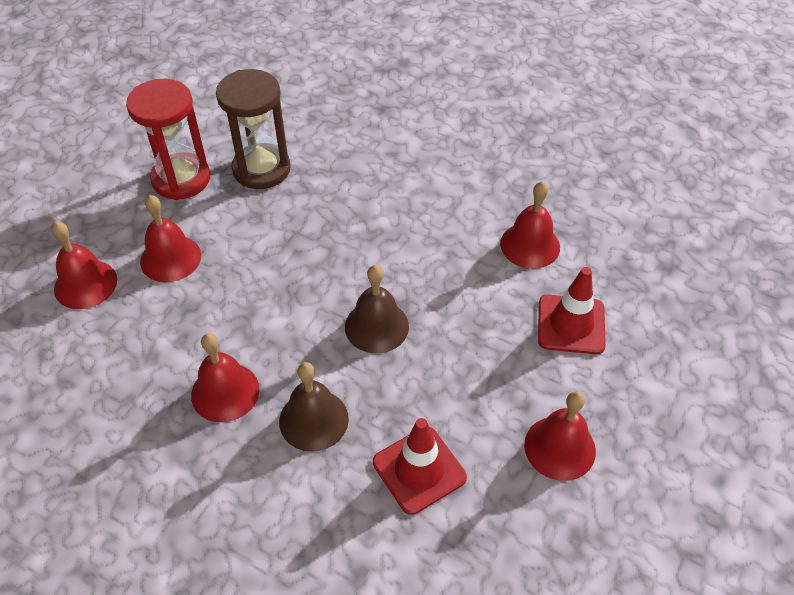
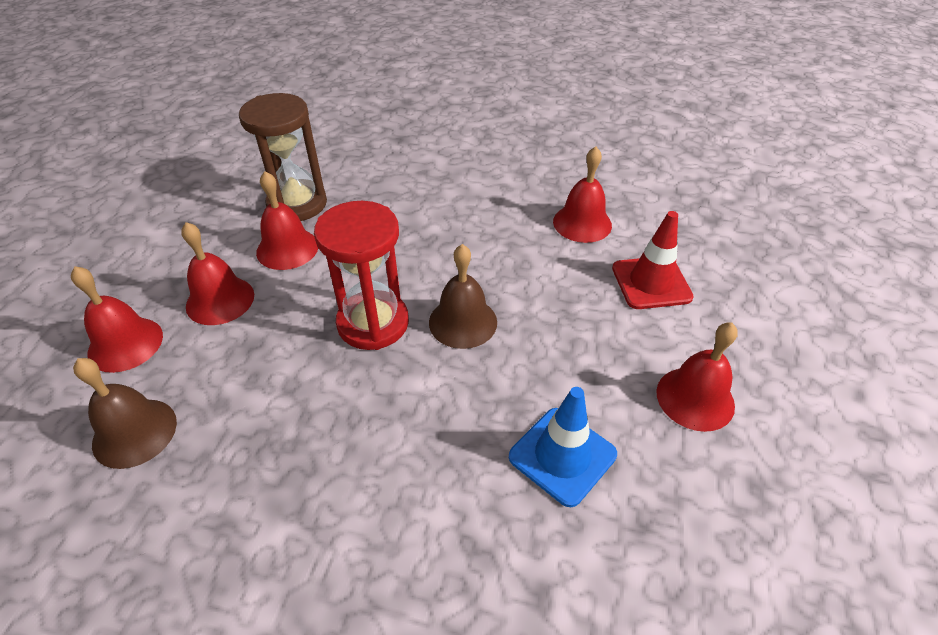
camera: 15 degrees left, 5 degrees down
red hourglass [126,79,210,200] -> red hourglass moved to [314,201,409,350]
red bell [191,333,260,422] -> red bell moved to [256,171,318,270]
brown bell [279,362,349,452] -> brown bell moved to [73,358,177,469]
red traffic cone [373,418,467,515] -> blue traffic cone [509,387,617,507]

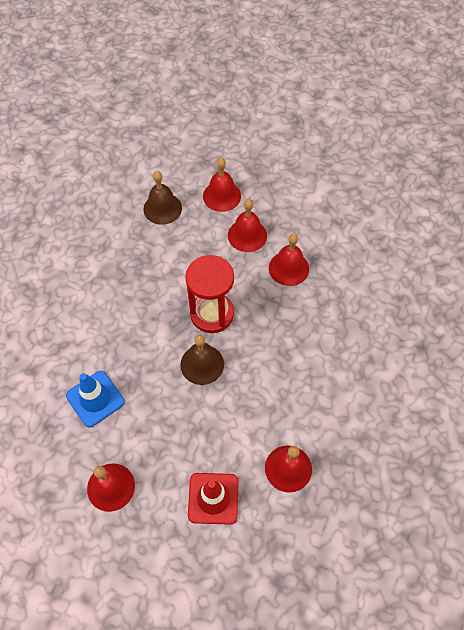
camera: 100 degrees right, 15 degrees up
brown hourglass [239,93,327,221] -> none

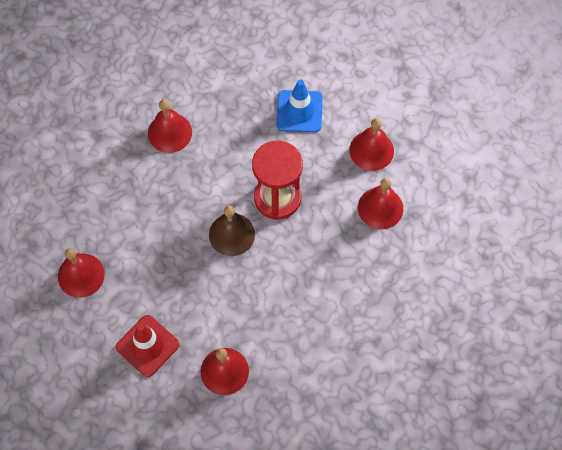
camera: 40 degrees right, 5 degrees up
blue traffic cone [66,371,125,427] -> blue traffic cone moved to [276,80,323,132]
brown bell [143,171,182,225] -> none
red bell [203,158,241,212] -> red bell moved to [148,100,192,153]

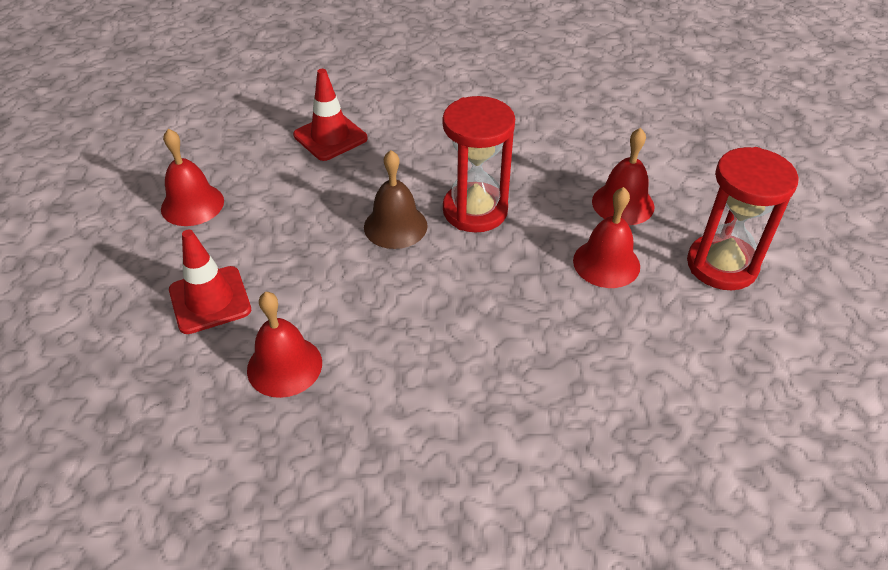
camera: 25 degrees right, 20 degrees down
red bell [148,100,192,153] -> none
blue traffic cone [276,80,323,132] -> none
none -> red traffic cone [293,69,368,161]
none -> red hourglass [687,147,799,290]

